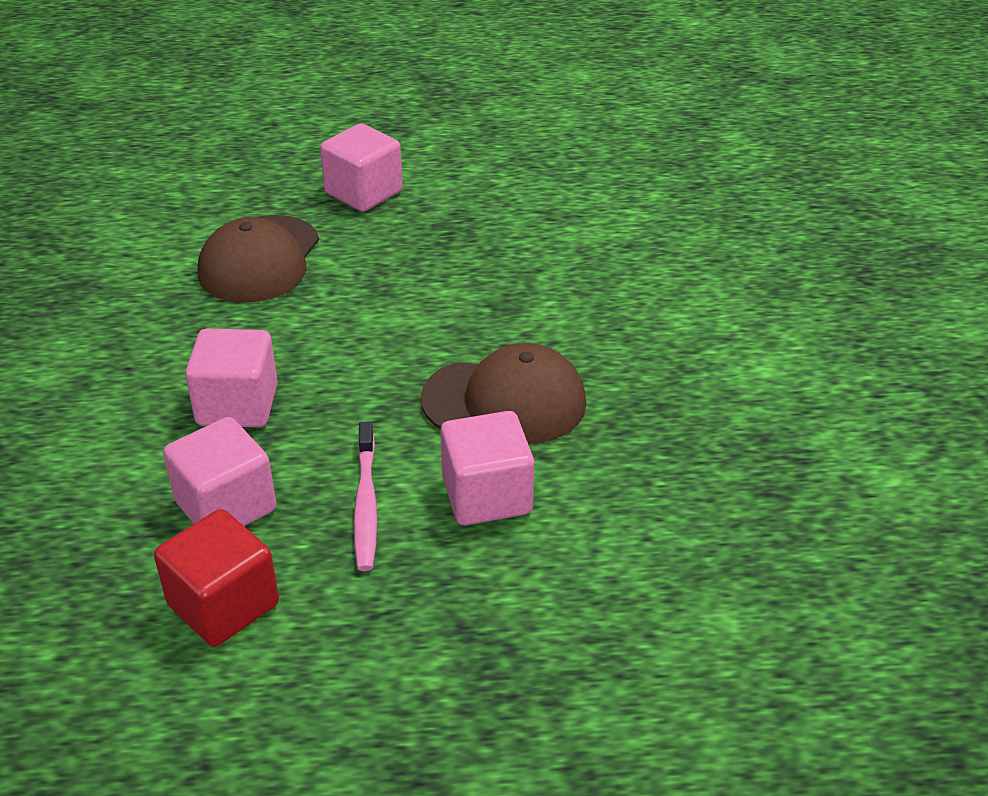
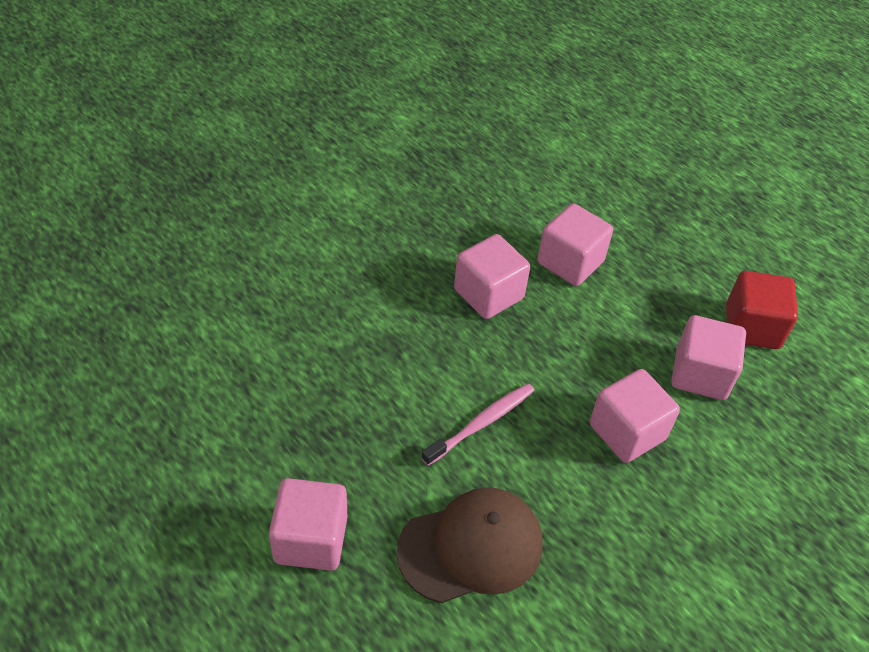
camera: 130 degrees left, 10 degrees up
pink toothbrush [354,422,377,571] -> pink toothbrush moved to [421,383,534,466]
brown cap [421,343,586,444] -> pink cube [454,234,530,319]

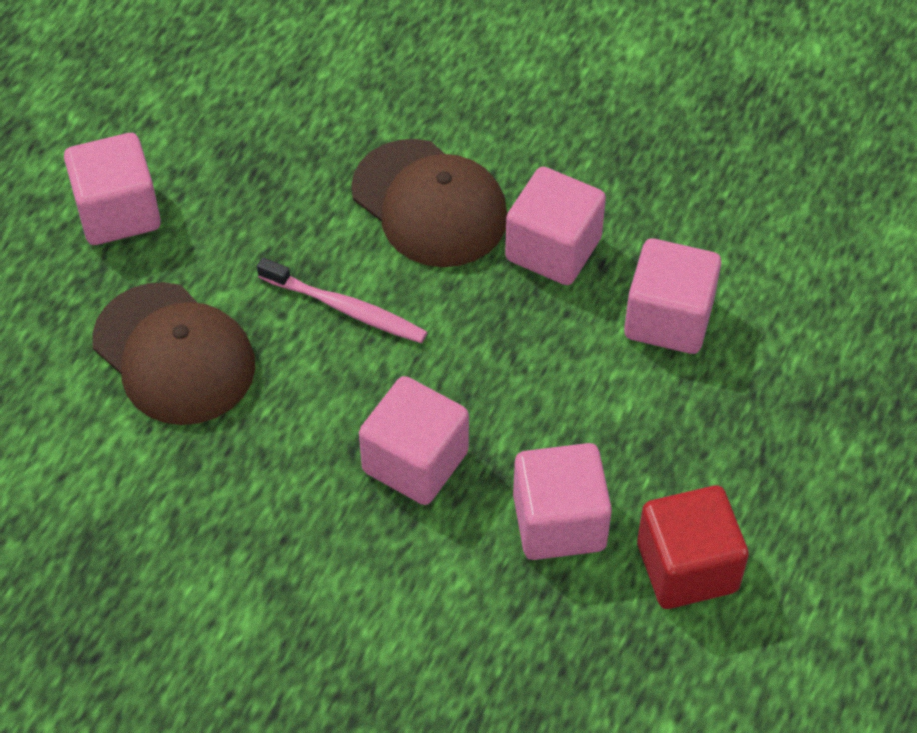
camera: 70 degrees right, 5 degrees up
none -> brown cap [351,139,507,267]

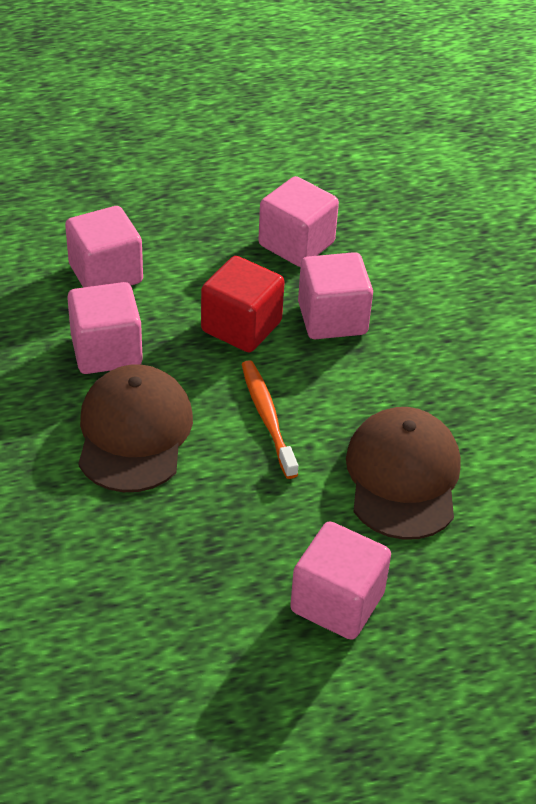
camera: 135 degrees left, 10 degrees down
pink toothbrush [257,258,427,343] -> orange toothbrush [241,360,298,479]
red cube [637,485,749,609] -> red cube moved to [201,256,285,352]

